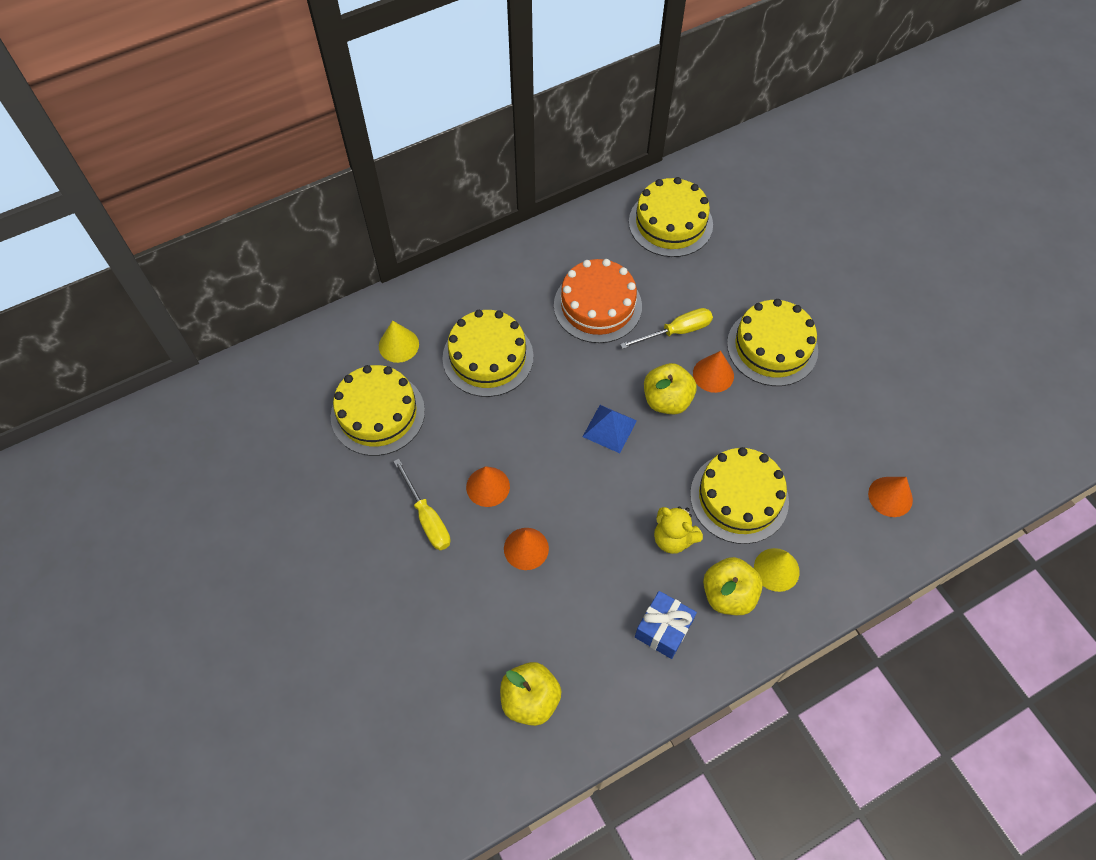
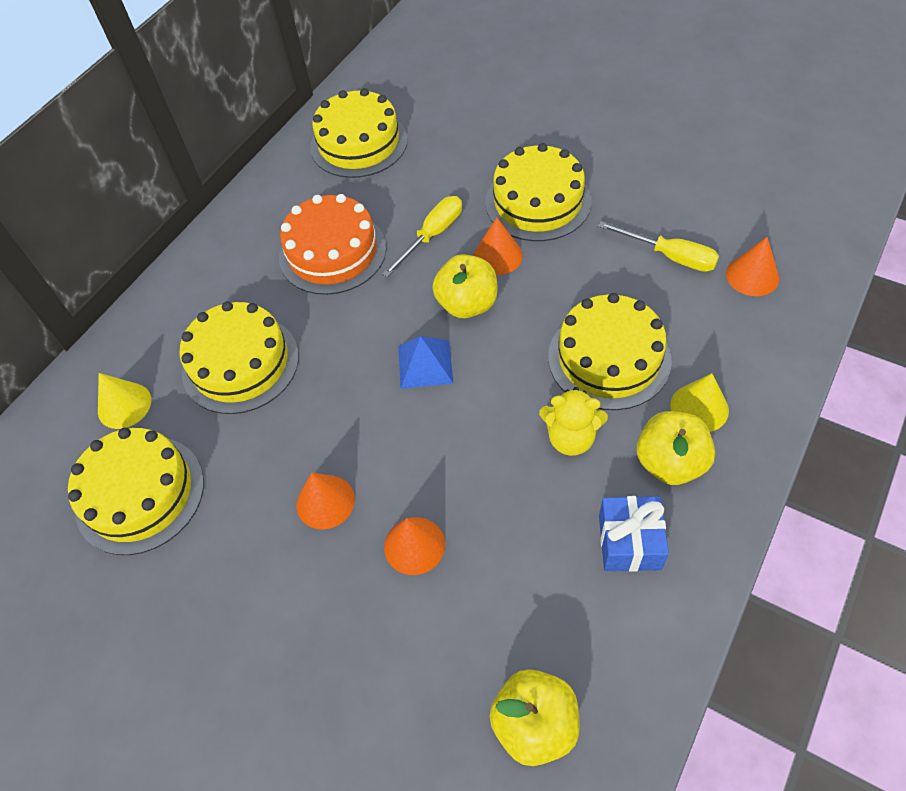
camera: 25 degrees left, 5 degrees down
yellow screwdriver [393,459,451,550] -> yellow screwdriver moved to [598,221,719,272]

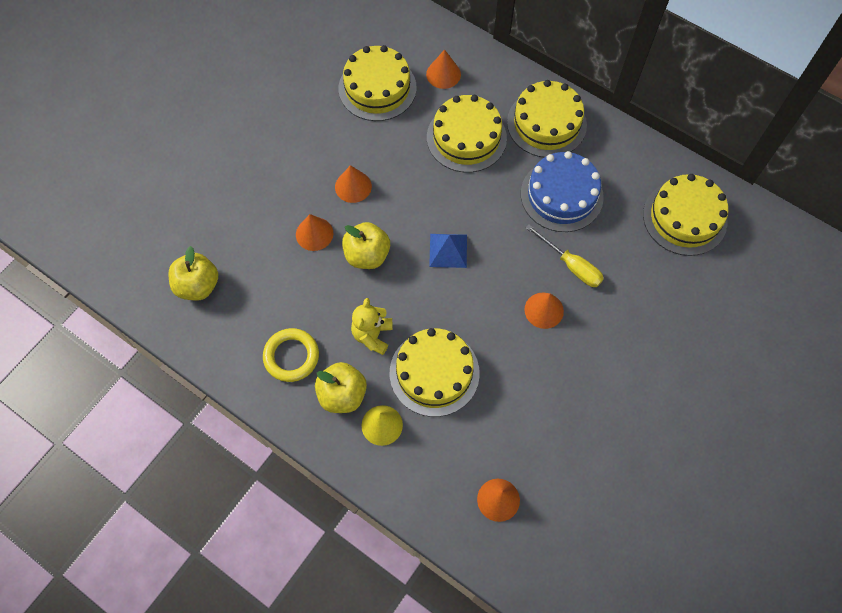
camera: 90 degrees right, 10 degrees up
yellow cone [98,373,151,429] -> orange cone [426,49,461,89]
orange cake [279,194,386,295] -> blue cake [521,151,604,232]
yellow apple [432,254,498,318] -> yellow apple moved to [342,222,390,269]
yellow cake [485,143,592,241] -> yellow cake moved to [507,80,587,157]
yellow screwdriver [598,221,719,272] -> none
blue gift [599,496,669,572] -> yellow ring [263,328,319,382]

